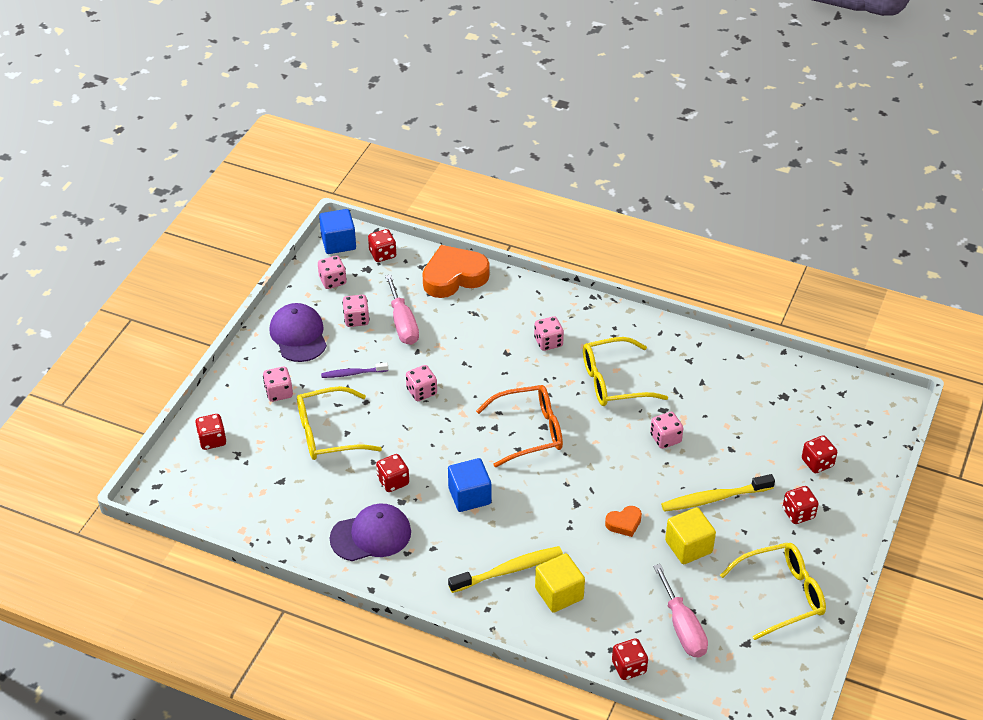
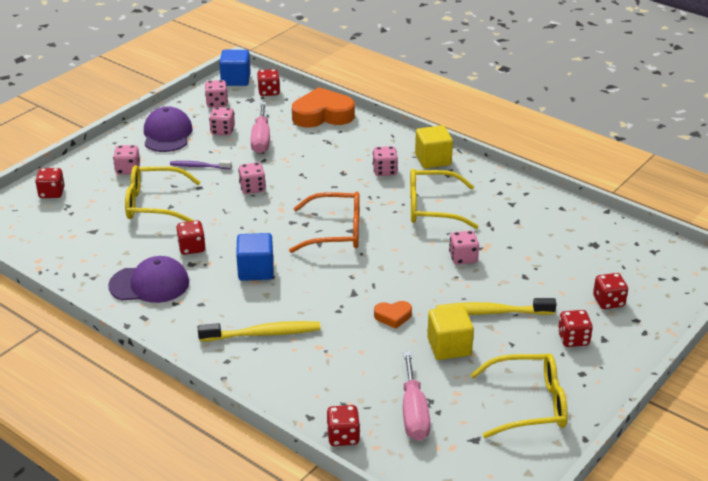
camera: 15 degrees right, 10 degrees down
yellow cube [535,553,585,613] -> yellow cube moved to [415,125,453,168]

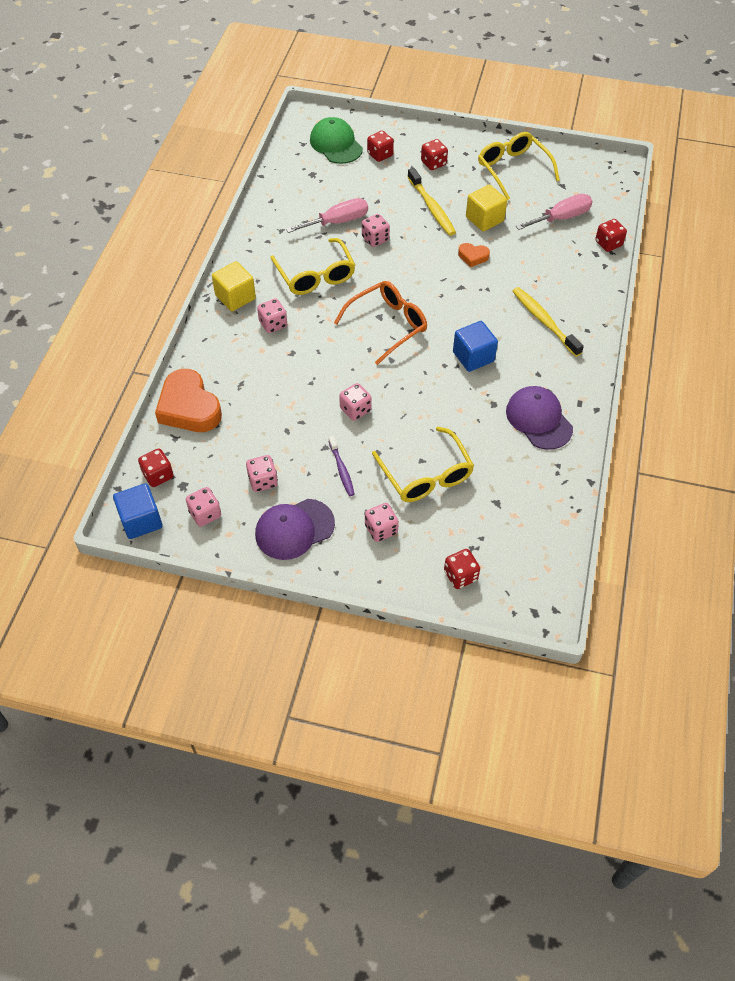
camera: 115 degrees left, 20 degrees up
red dice [176,221,205,255] -> none
pink screwdriver [251,102,270,154] -> pink screwdriver moved to [286,198,368,233]
orange glasses [289,192,360,253] -> orange glasses turned 75 degrees clockwise [334,281,427,365]
orange heart [374,301,412,329] -> orange heart turned 135 degrees clockwise [458,243,490,267]
none -> green cap [310,117,363,164]

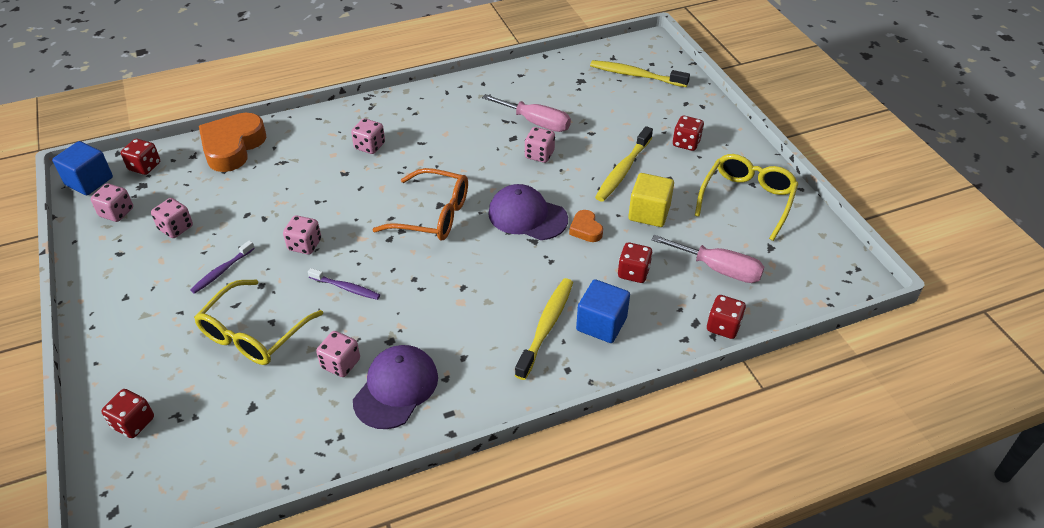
camera: 55 degrees right, 10 degrees down
yellow cube [212,261,256,311] -> none
purple cap [255,499,335,560] -> purple cap moved to [488,184,568,240]
yellow glasses [270,238,355,295] -> none
green cap [310,117,363,164] -> yellow toothbrush [590,60,690,87]
pink dice [365,503,399,542] -> pink dice moved to [316,331,360,377]
red dice [367,131,394,162] -> red dice moved to [618,242,653,283]
blue cube [453,321,498,372] -> blue cube moved to [576,279,630,343]
none -> purple toothbrush [308,268,380,300]

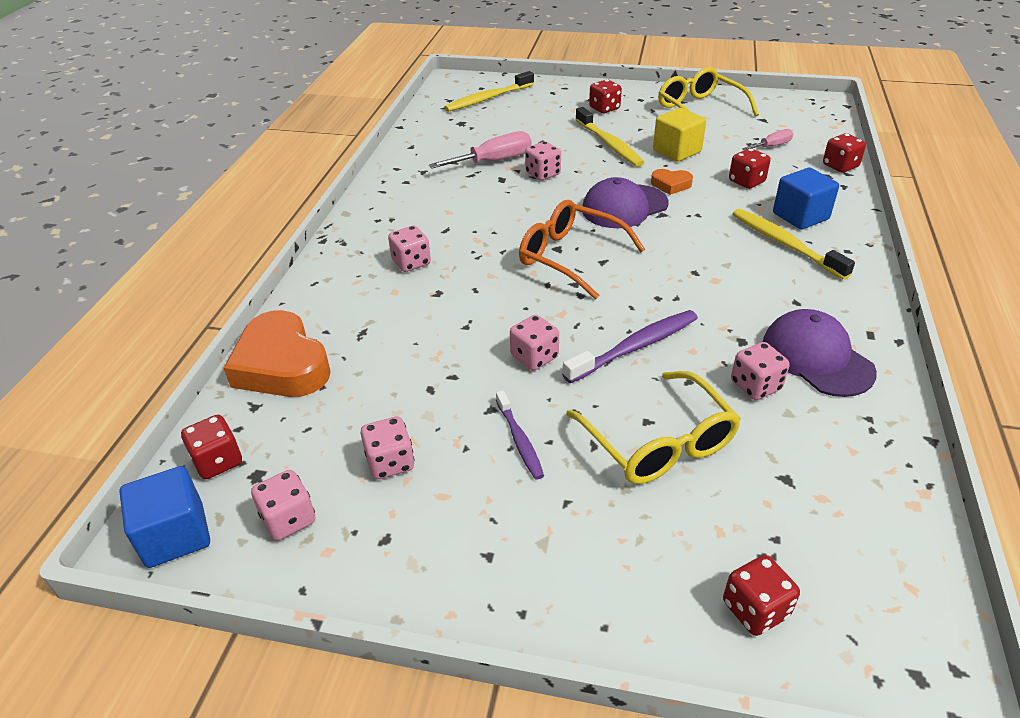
camera: 55 degrees left, 5 degrees down
purple toothbrush [308,268,380,300] -> purple toothbrush [562,310,698,383], size x1.62
orange glasses [372,168,468,240] -> orange glasses turned 105 degrees counterclockwise [519,200,645,299]
pink screwdriver [651,235,764,283] -> pink screwdriver [742,129,793,150], size x0.58

